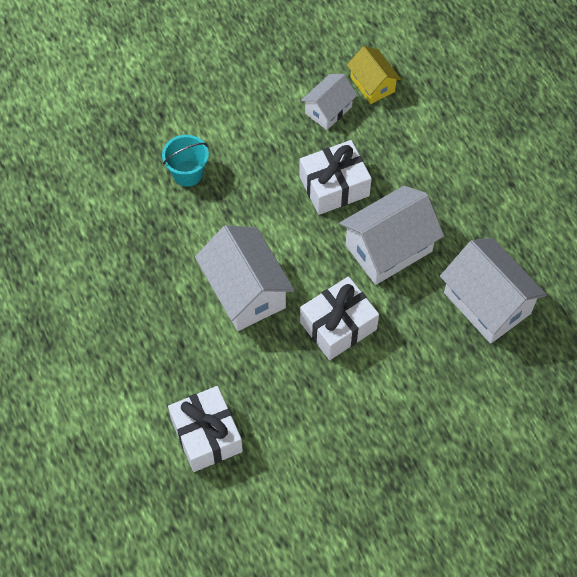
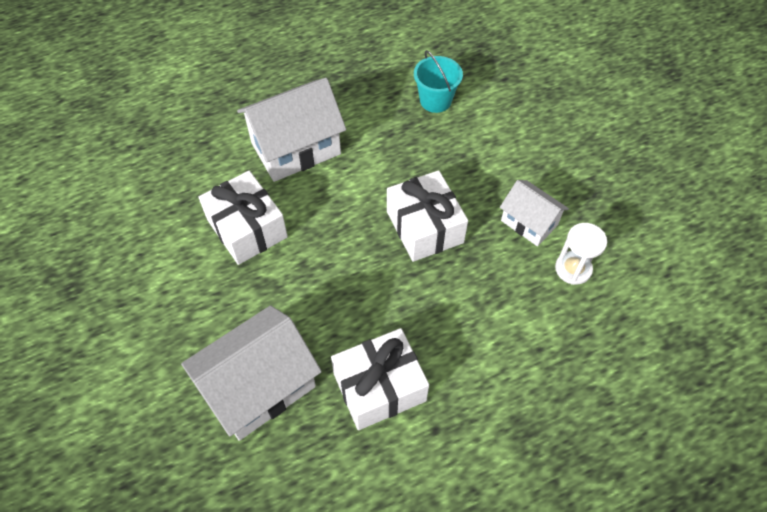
camera: 90 degrees right, 5 degrees down
white gift [168,386,243,472] -> white gift moved to [331,328,429,430]
white house [340,186,444,285] -> none
yellow house [347,46,401,104] -> white hourglass [555,223,607,285]

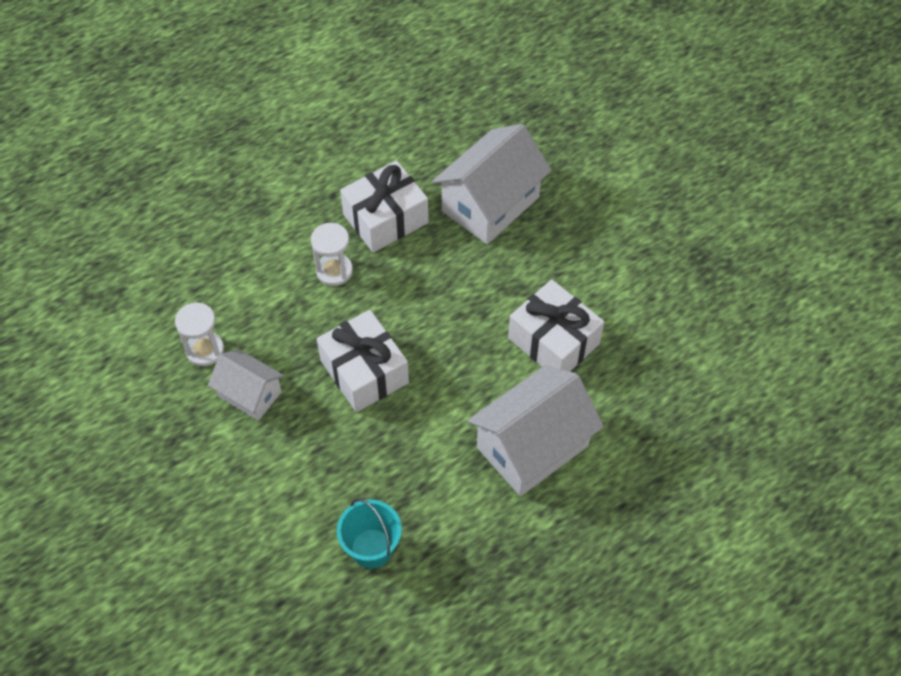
camera: 170 degrees right, 0 degrees up
none -> white hourglass [311,223,353,286]

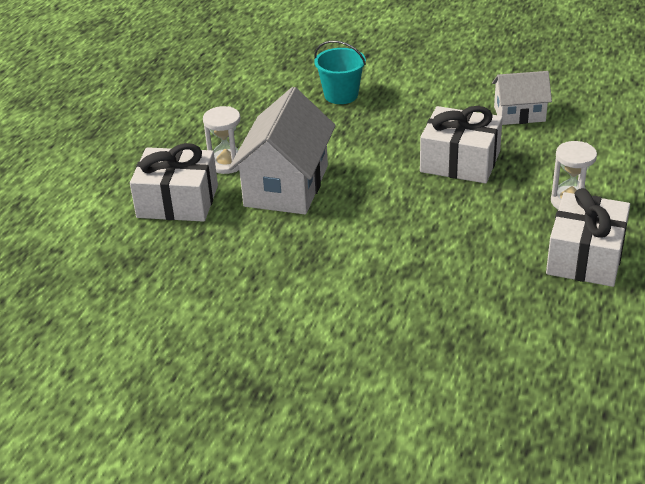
camera: 145 degrees right, 20 degrees down
white hourglass [175,302,224,366] -> white hourglass moved to [203,106,240,174]
white house [432,124,552,244] -> none
white gift [508,279,604,371] -> white gift moved to [130,143,218,222]

